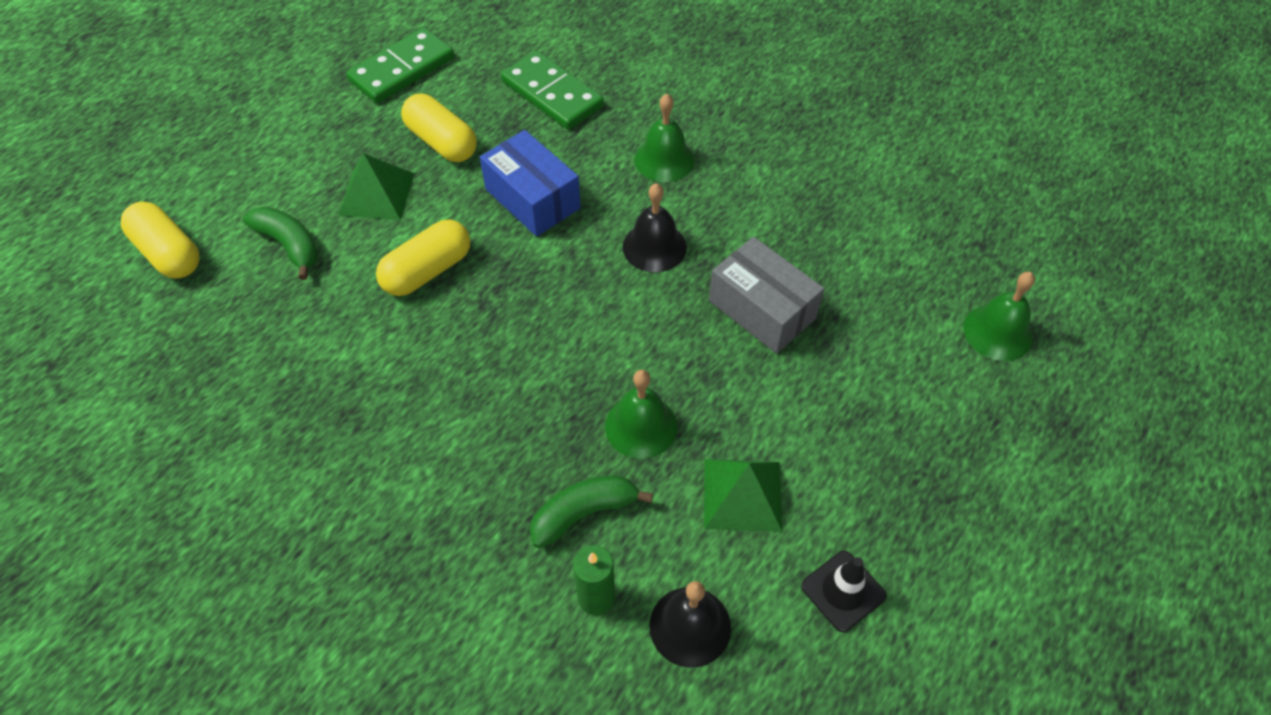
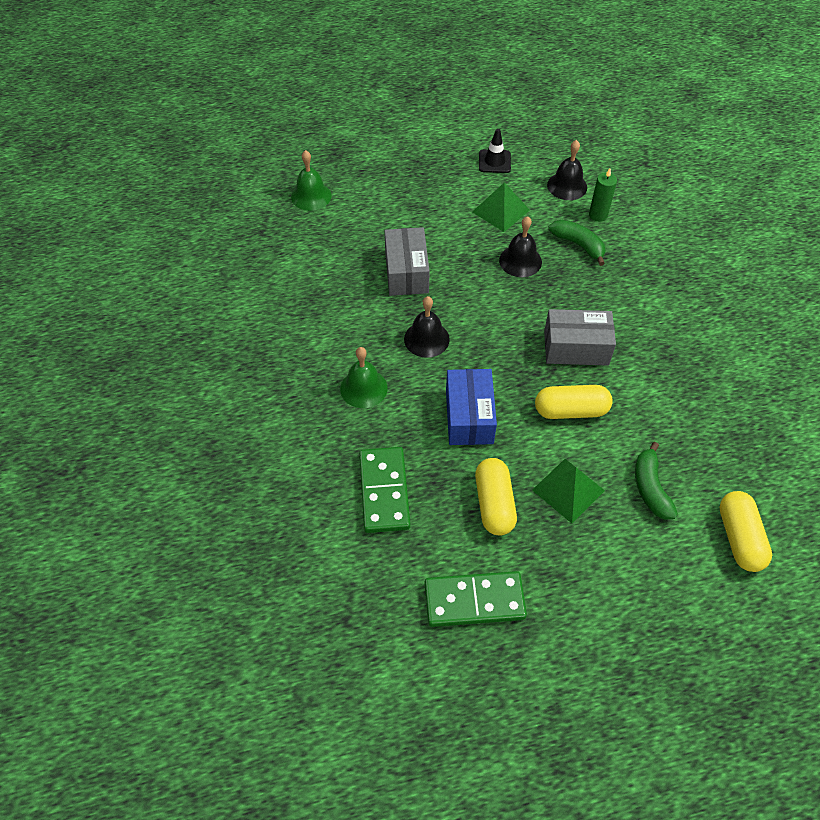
camera: 140 degrees left, 0 degrees up
green banana [530,475,653,548] -> green banana turned 150 degrees counterclockwise [548,220,606,266]
green bell [605,370,677,459] -> black bell [499,216,542,277]
none -> grey box [544,309,616,366]

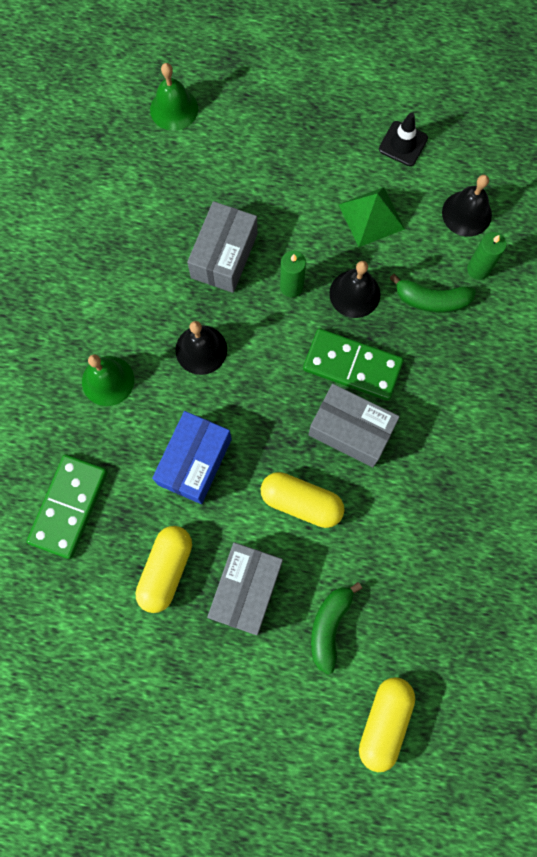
camera: 25 degrees right, 20 degrees up
green domino [425,571,527,627] -> green domino moved to [303,328,404,401]
green pyramid [532,459,605,523] -> grey box [207,542,283,635]
green banana [548,220,606,266] -> green banana turned 120 degrees clockwise [390,274,476,313]
none -> green candle [280,251,306,297]

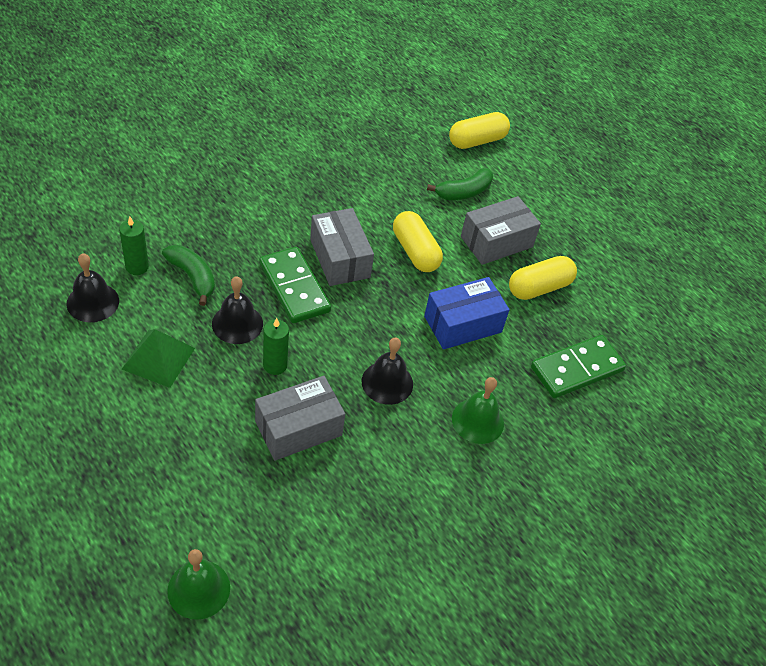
camera: 145 degrees left, 25 degrees down
black traffic cone [379,112,428,166] -> none

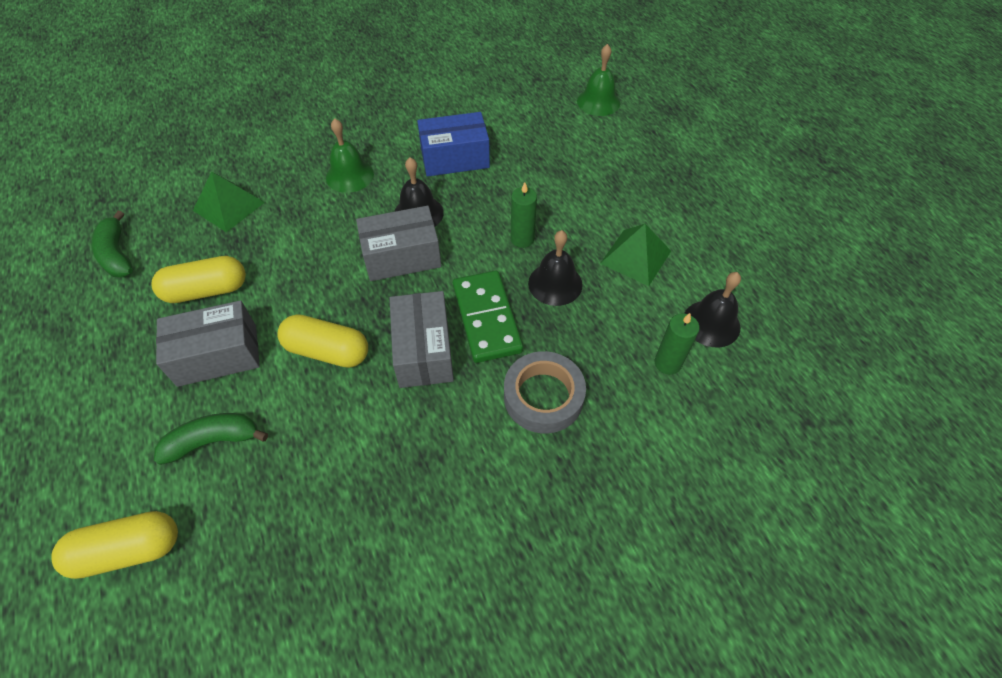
camera: 160 degrees left, 5 degrees up
green banana [162,245,215,306] -> green banana moved to [91,211,133,278]
grey box [255,376,345,461] -> grey box moved to [356,206,441,281]
yellow capsule [393,211,443,272] -> yellow capsule turned 60 degrees counterclockwise [277,314,368,368]
blue box [424,277,510,350] -> blue box moved to [417,112,490,177]
green domino [531,335,626,398] -> green pyramid [193,172,265,232]
none -> grey tape [504,351,586,433]

